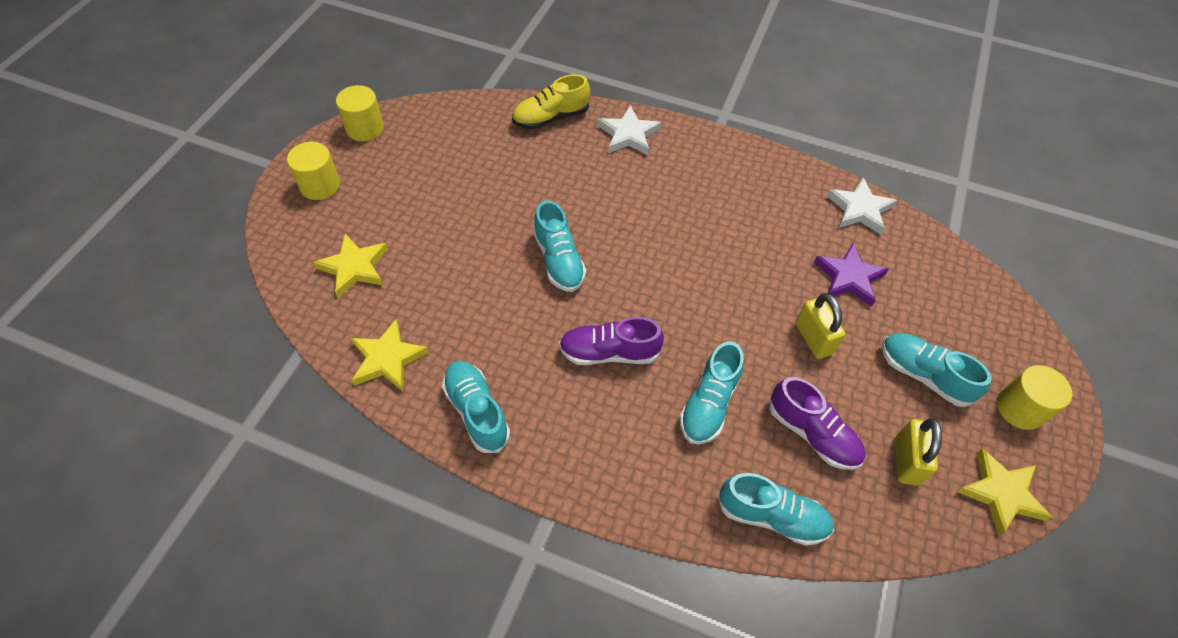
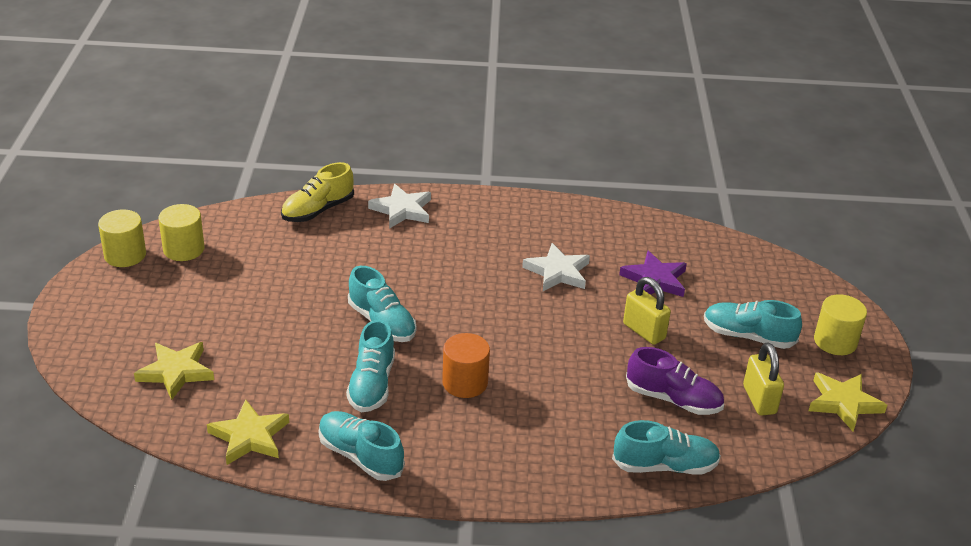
camera: 20 degrees left, 20 degrees down
yellow cylinder [287,142,340,200] -> yellow cylinder moved to [158,204,204,261]
purple shoe [559,317,664,365] -> orange cylinder [442,333,490,398]
turquoise shoe [680,341,744,444] -> turquoise shoe moved to [346,320,395,412]
white star [827,177,898,235] -> white star moved to [522,243,590,291]

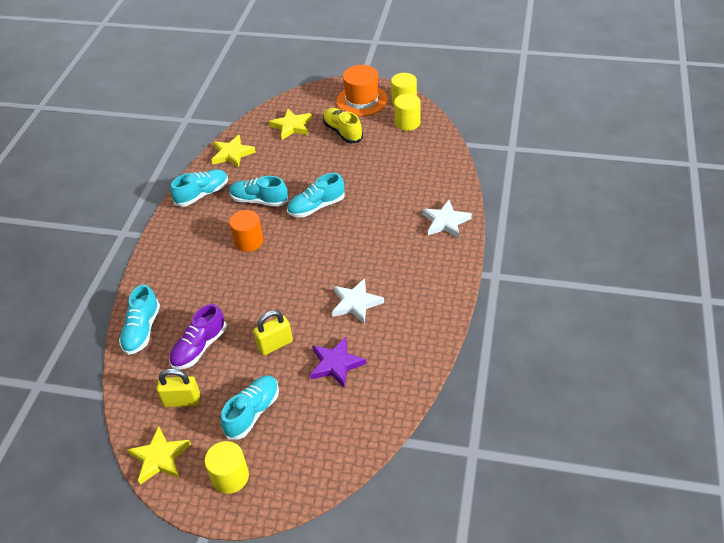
camera: 105 degrees right, 10 degrees up
yellow shoe [281,162,354,222] -> yellow shoe moved to [323,108,363,144]
none -> orange hat [336,65,388,116]

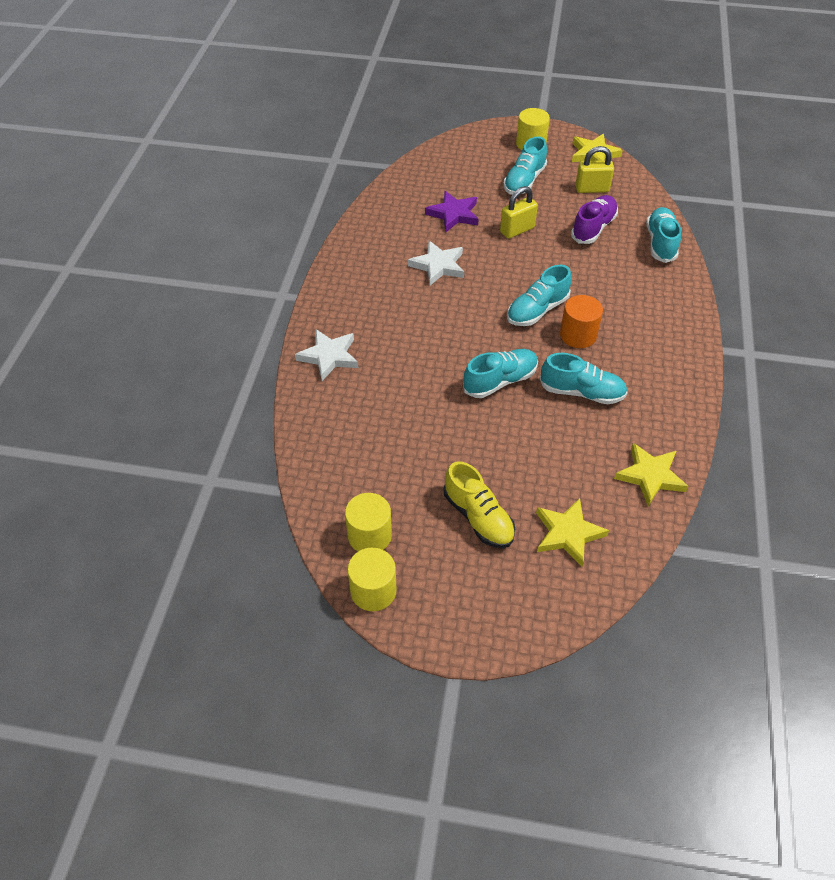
camera: 175 degrees right, 5 degrees up
turquoise shoe [170,169,228,207] -> turquoise shoe moved to [507,265,572,326]
orange hat [336,65,388,116] -> none

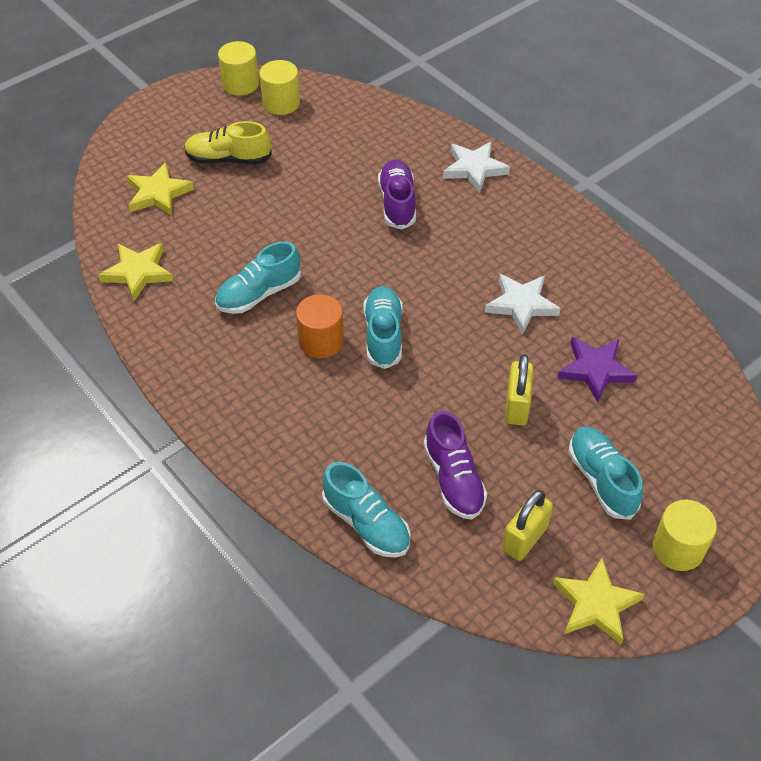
camera: 130 degrees right, 0 degrees up
turquoise shoe [463,349,538,398] -> none
none -> purple shoe [378,159,416,230]

